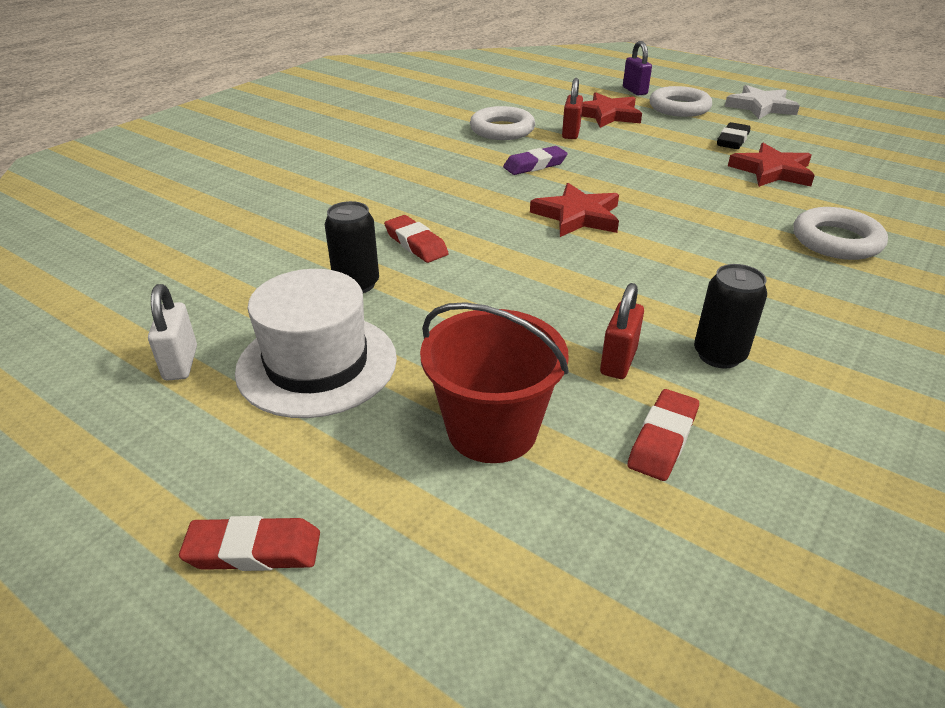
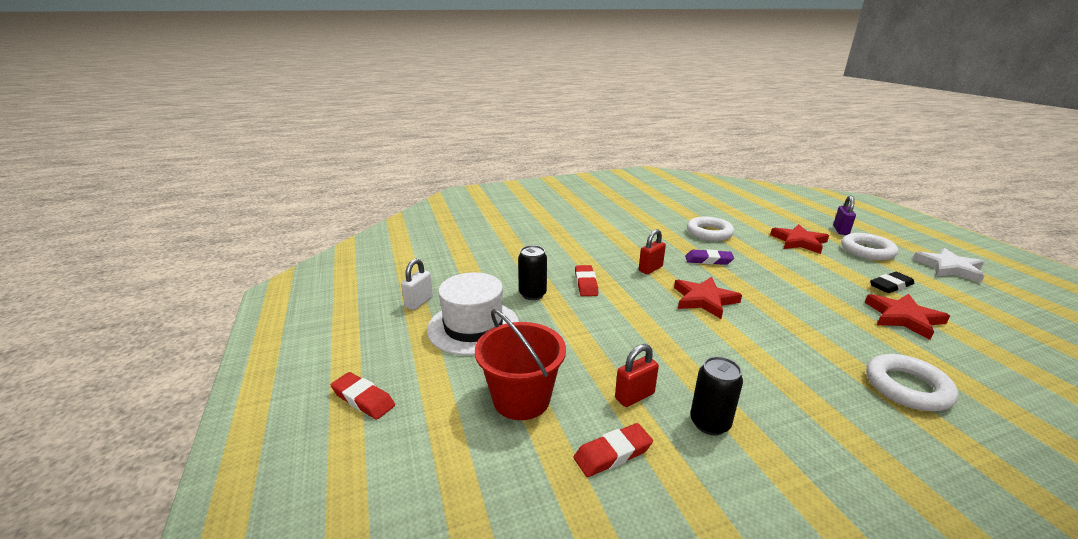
camera: 35 degrees right, 10 degrees down
red padlock [562,78,583,139] -> red padlock moved to [639,229,666,274]

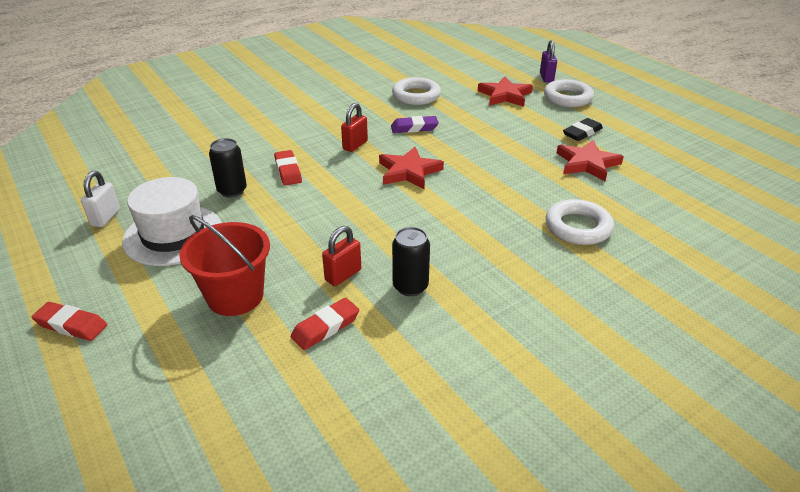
camera: 15 degrees left, 10 degrees up
white star [912,248,985,283] -> none

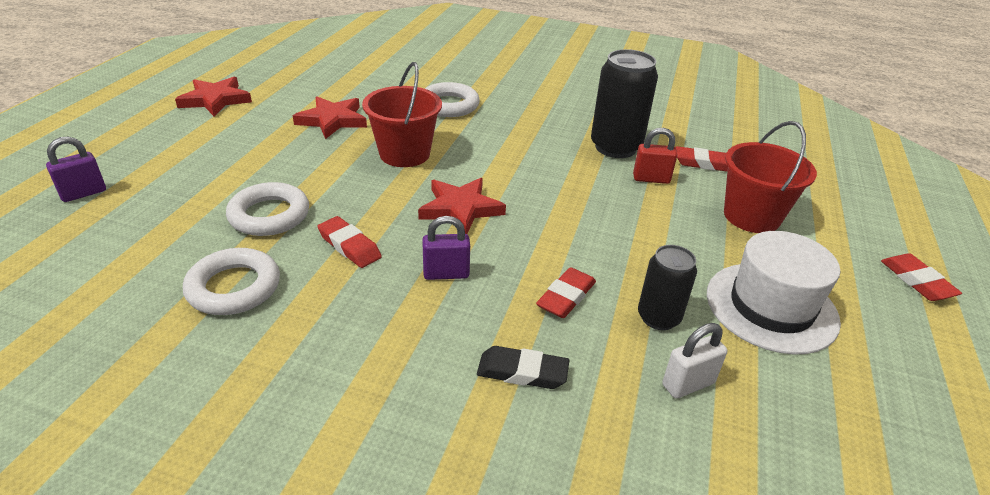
camera: 130 degrees left, 0 degrees up
white padlock [81,171,120,227] -> white padlock moved to [662,323,727,398]
red padlock [341,103,368,152] -> purple padlock [422,216,470,280]
purple eraser [391,116,439,133] -> red eraser [317,216,382,268]
black can [392,227,430,296] -> black can [591,49,658,158], size x1.66
red star [478,76,533,107] -> red star moved to [175,77,252,117]
white ring [544,79,594,107] -> white ring moved to [226,182,309,236]
black eraser [563,118,603,141] -> black eraser moved to [477,346,569,389]
none -> red bucket [362,62,442,167]

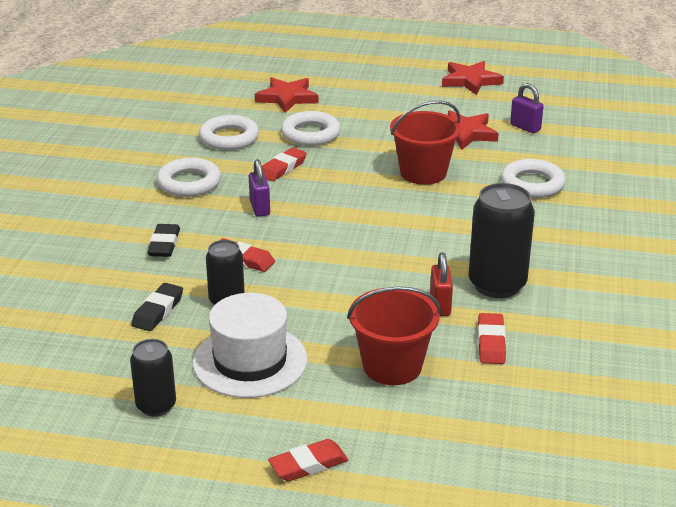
camera: 85 degrees right, 5 degrees down
purple padlock [46,137,106,202] -> purple padlock moved to [510,83,544,133]
red star [418,178,506,234] -> red star moved to [255,77,319,113]
white padlock [662,323,727,398] -> black eraser [131,283,183,331]
none -> black can [130,339,176,417]
none -> white ring [157,158,221,197]

